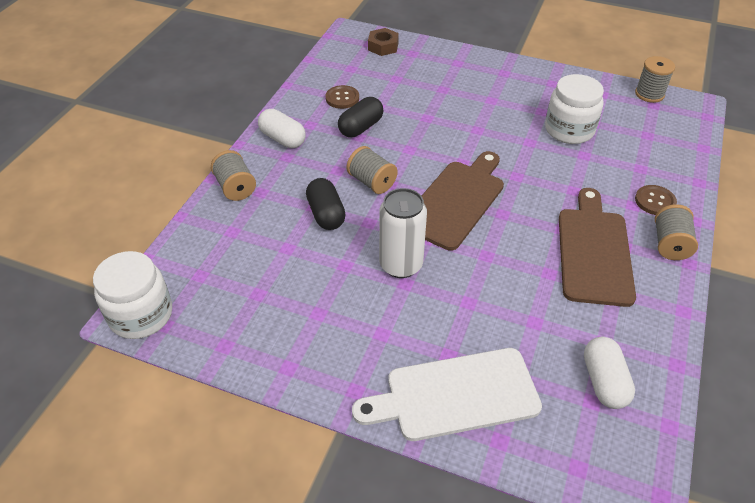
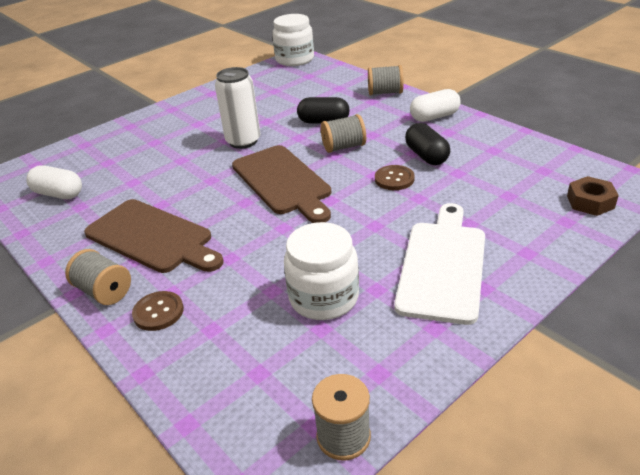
camera: 120 degrees right, 10 degrees down
brown button [325,85,359,109] -> brown button moved to [375,165,415,190]
white cutting board [352,348,542,441] -> white cutting board moved to [394,203,485,325]

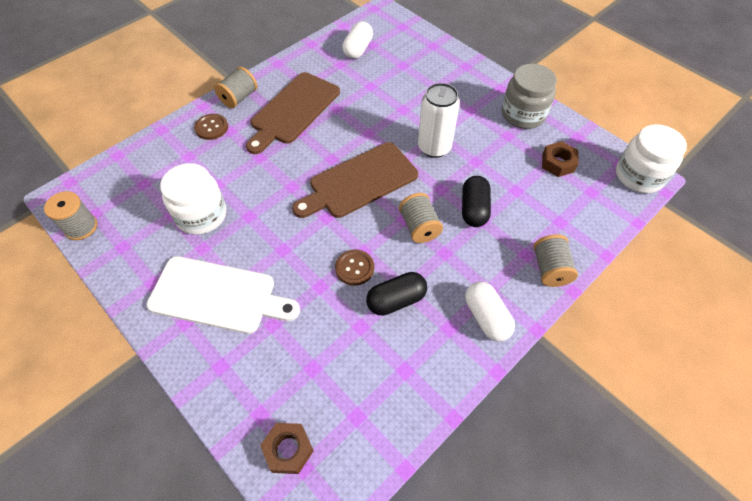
camera: 85 degrees right, 20 degrees up
none -> grey jar [502,64,557,129]
none -> brown nut [542,141,579,177]

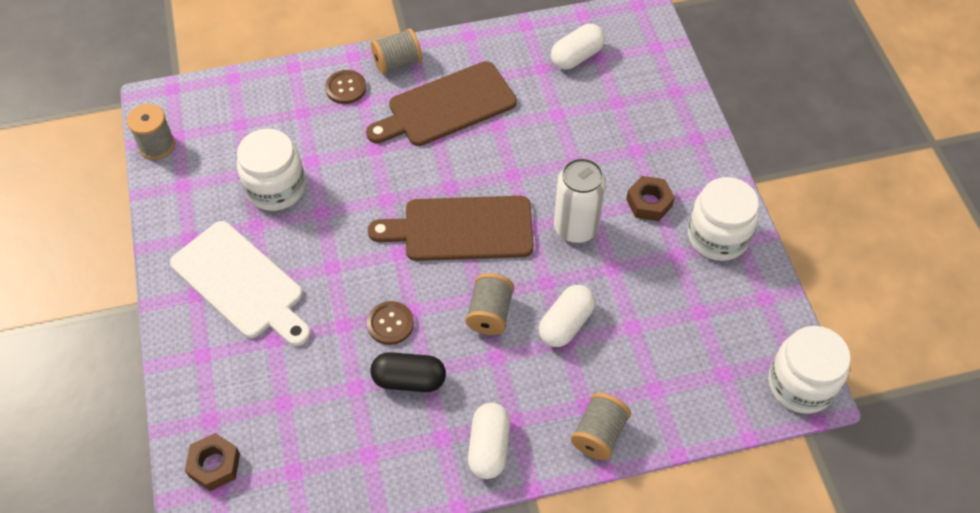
camera: 30 degrees right, 0 degrees up
black capsule [462,176,491,227] -> white capsule [539,285,595,347]
grey jar [502,64,557,129] -> white jar [688,177,759,261]
brown nut [542,141,579,177] -> brown nut moved to [626,176,675,221]

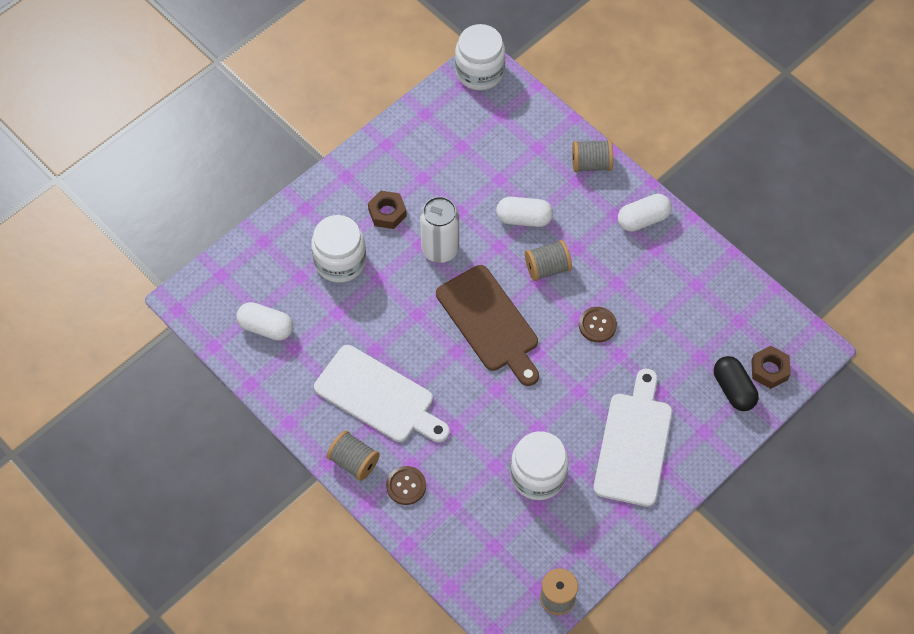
camera: 120 degrees left, 5 degrees up
brown cutting board [366,61,517,146] -> white cutting board [314,345,449,442]
black capsule [370,352,446,392] -> black capsule moved to [714,356,759,411]
white jar [688,177,759,261] -> white jar moved to [311,215,366,283]

